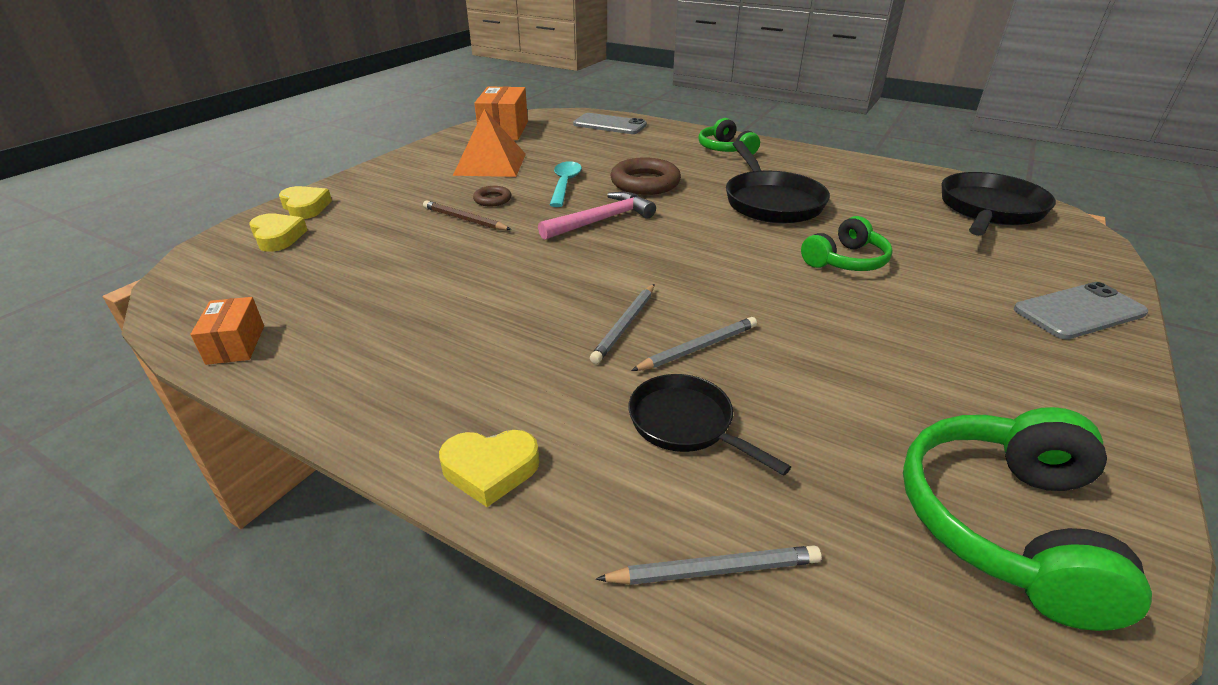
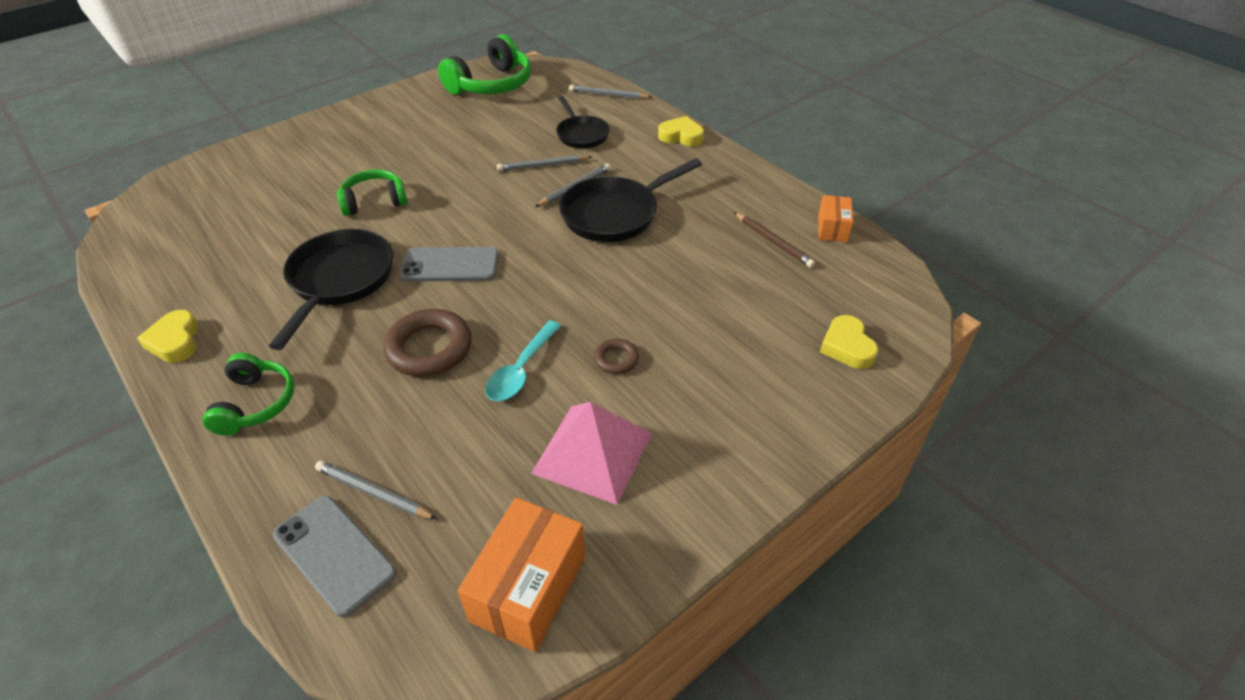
camera: 160 degrees left, 10 degrees up
yellow heart [279,186,332,219] -> yellow heart moved to [137,310,199,363]
brown pencil [423,200,512,230] -> brown pencil moved to [734,212,815,268]
orange pyramid [453,109,526,177] -> pink pyramid [531,402,652,505]
pink hammer [538,192,656,240] -> none
black pan [942,172,1056,236] -> black pan moved to [559,158,702,242]
grey phone [1014,282,1148,340] -> grey phone moved to [399,247,499,282]
none -> grey pencil [315,461,437,519]

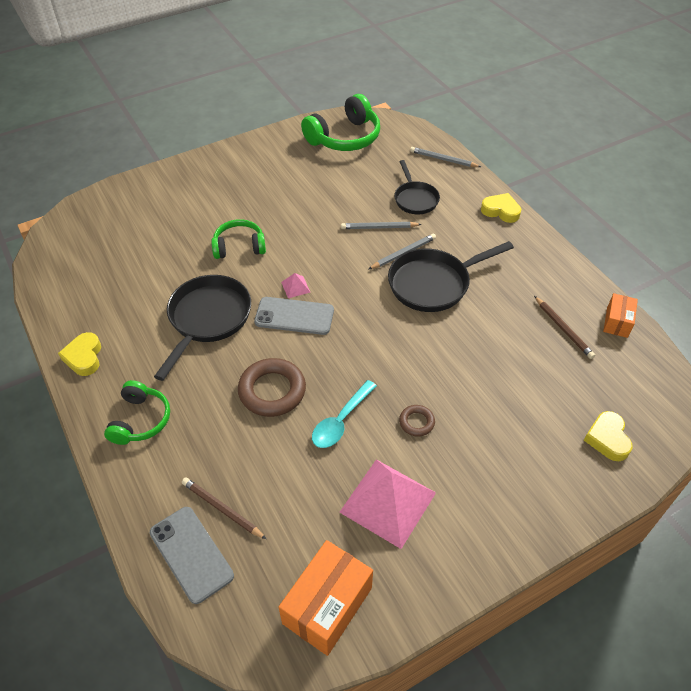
camera: 10 degrees right, 5 degrees up
grey pencil [315,461,437,519] -> brown pencil [182,477,266,539]
none -> pink pyramid [281,273,310,298]

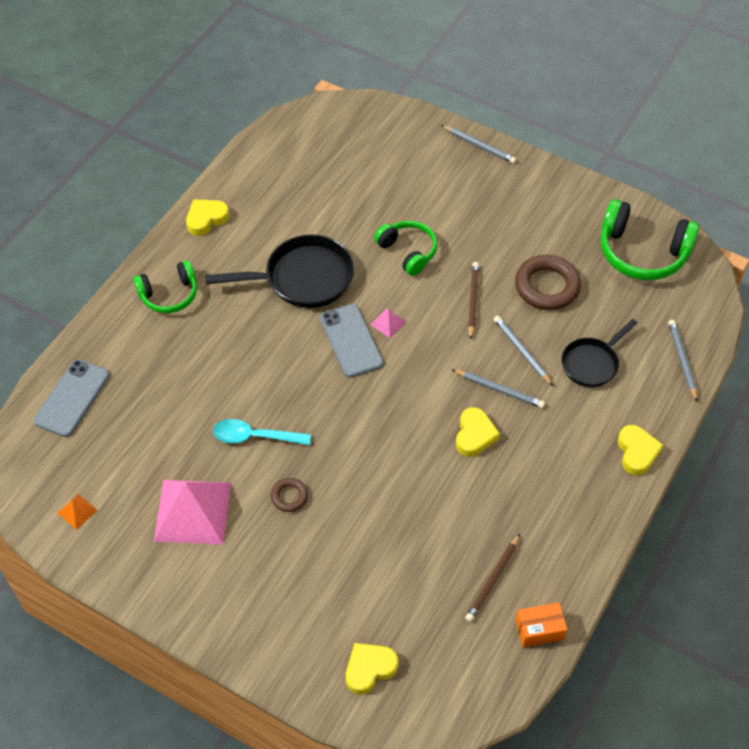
camera: 60 degrees right, 5 degrees up
brown pencil [182,477,266,539] -> brown pencil moved to [468,262,479,339]
brown ring [238,358,306,417] -> brown ring moved to [515,255,581,310]
orange box [279,540,373,656] -> orange pyramid [58,494,98,530]
black pan [388,241,514,312] -> yellow heart [456,407,500,457]
none -> grey pencil [441,125,516,164]

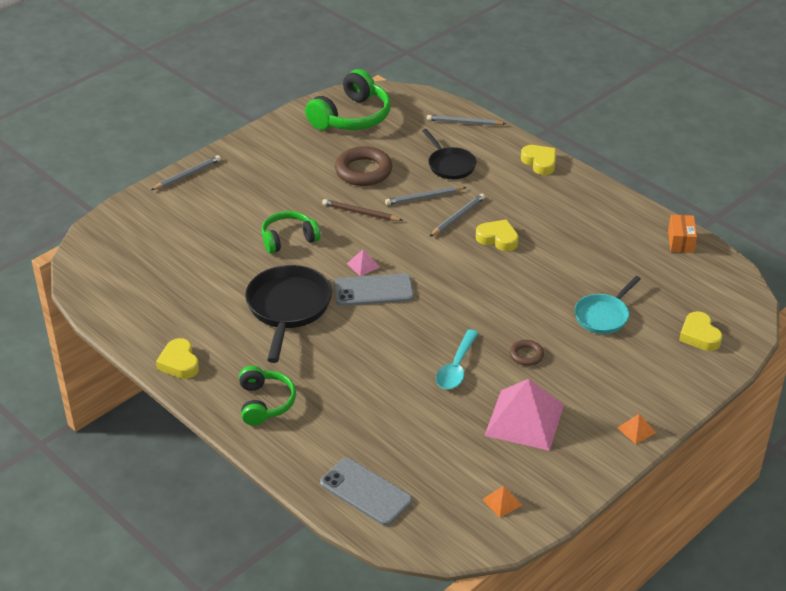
camera: 75 degrees left, 15 degrees down
brown pencil [465,534,520,622] -> none
yellow heart [618,425,664,475] -> yellow heart turned 45 degrees clockwise [521,145,556,175]
none -> turquoise pan [575,276,641,334]
none -> orange pyramid [618,414,656,444]

